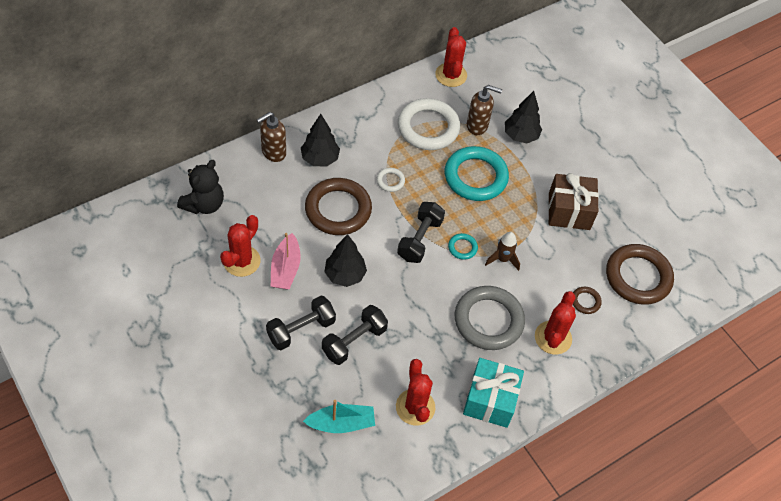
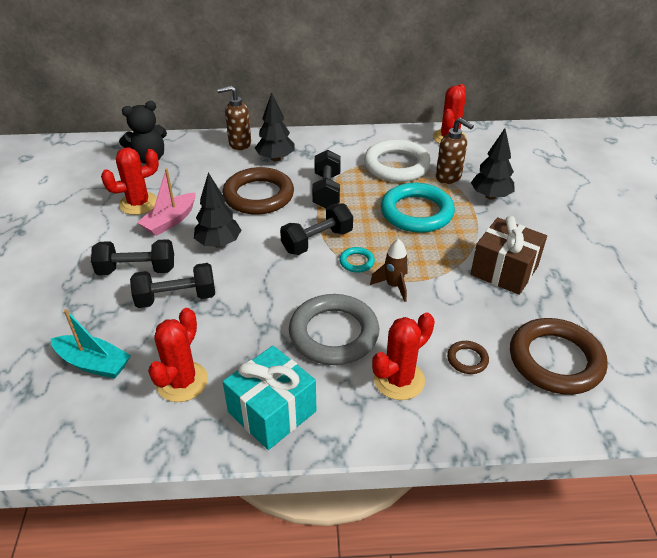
camera: 35 degrees right, 15 degrees down
white ring [376,168,405,192] -> black dumbbell [312,150,341,208]

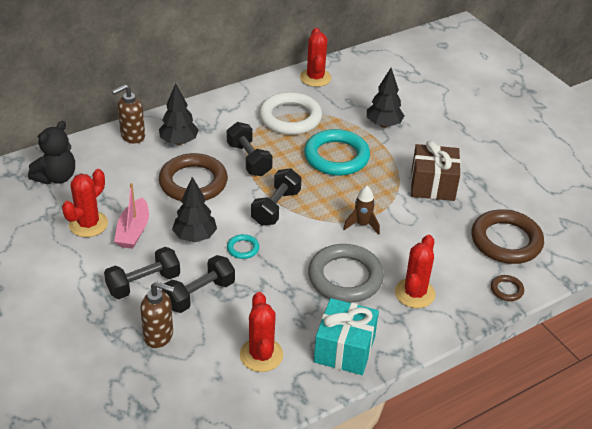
camera: 30 degrees left, 0 degrees up
turquoise boat [51,309,131,379] -> none
turquoise ring [339,247,375,273] -> turquoise ring moved to [227,234,259,259]
brown soap dispenser [436,117,474,184] -> brown soap dispenser moved to [140,282,175,348]
brown ring [447,341,489,374] -> brown ring moved to [491,275,524,301]

